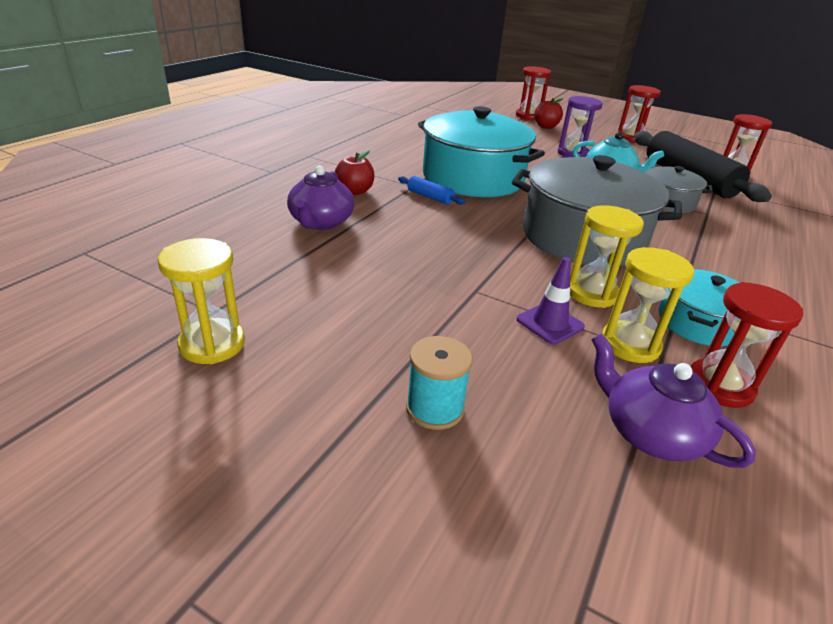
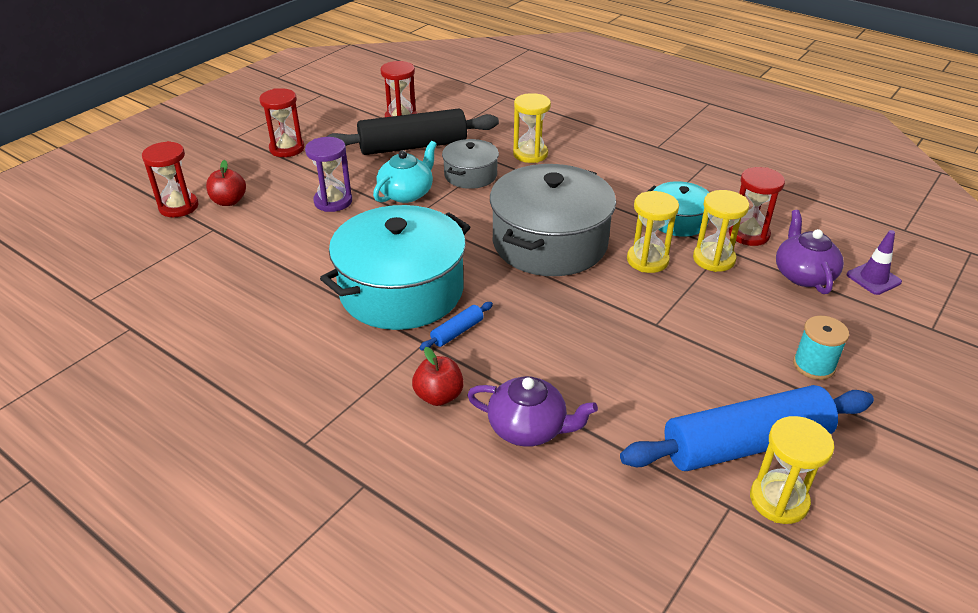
camera: 80 degrees left, 5 degrees up
purple traffic cone [517,257,585,344] -> purple traffic cone moved to [847,230,902,295]
purple teapot [591,333,756,468] -> purple teapot turned 120 degrees clockwise [776,210,844,294]
none -> yellow hourglass [513,93,551,163]
none -> blue rolling pin [620,385,874,471]

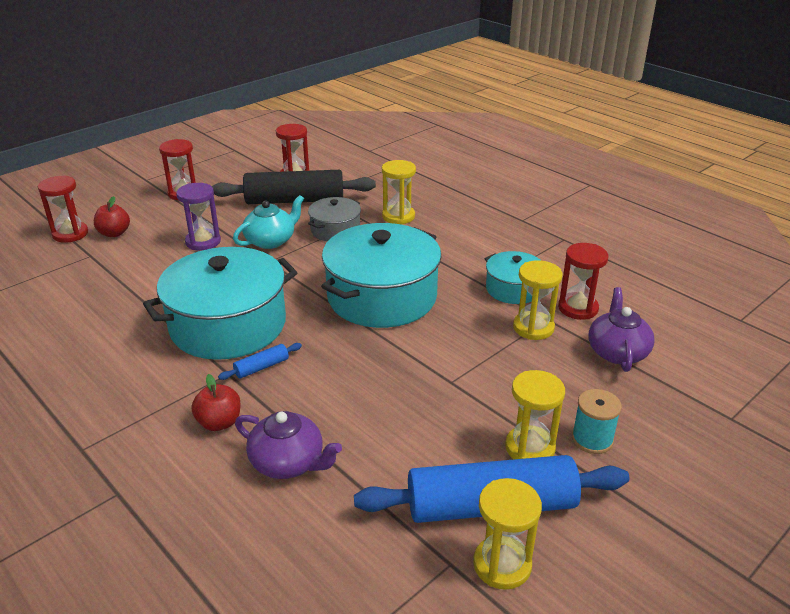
camera: 10 degrees right, 5 degrees down
grey pot [490,164,616,276] -> turquoise pot [321,223,441,328]
yellow hourglass [627,191,679,273] -> yellow hourglass moved to [505,370,565,459]
purple traffic cone [847,230,902,295] -> none

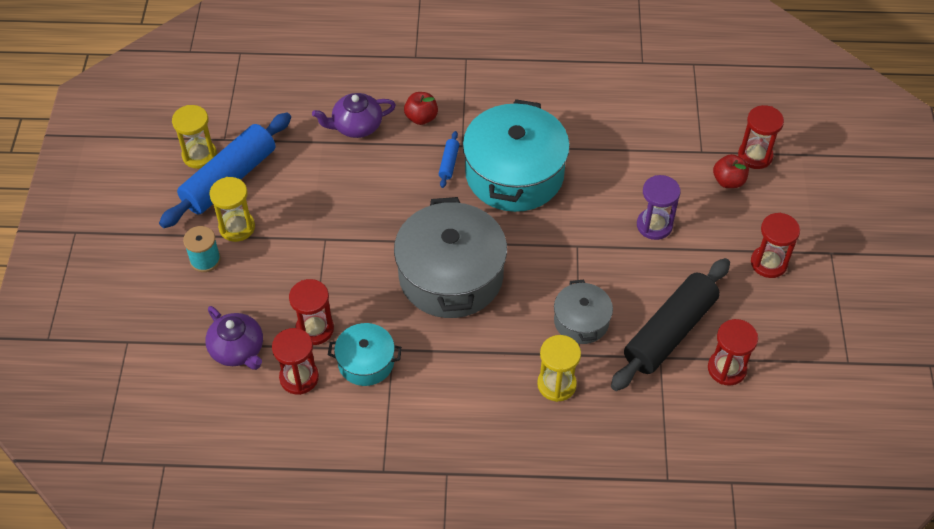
camera: 135 degrees right, 20 degrees up
turquoise teapot [233,195,304,249] -> none
turquoise pot [321,223,441,328] -> grey pot [394,197,507,318]
yellow hourglass [513,260,563,340] -> red hourglass [289,279,334,345]

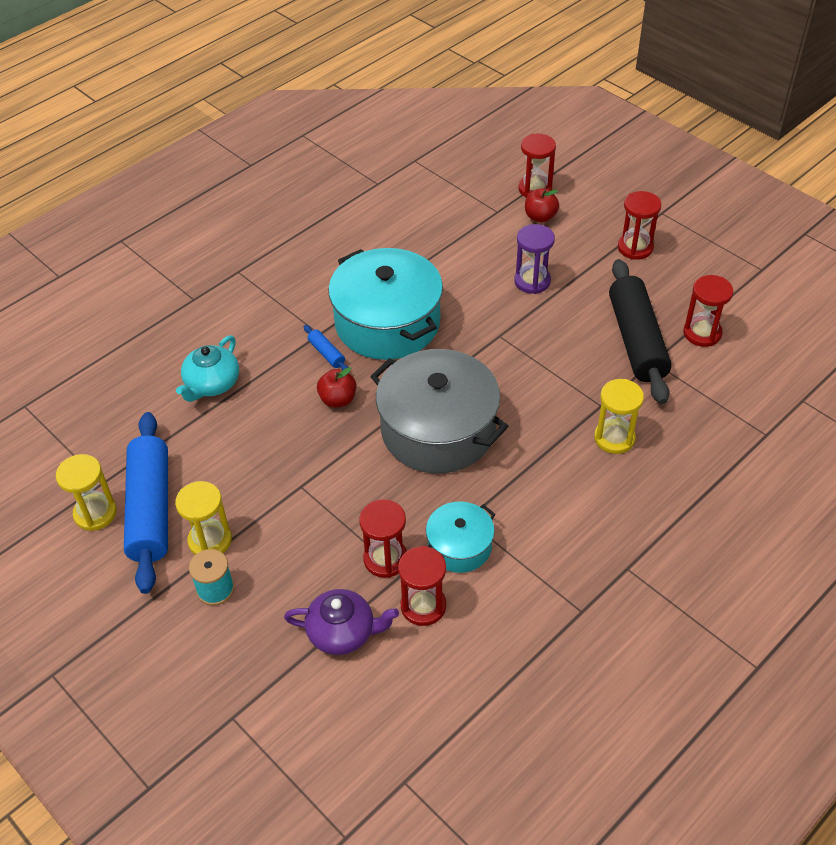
camera: 45 degrees left, 5 degrees down
purple teapot [312,93,396,138] -> turquoise teapot [176,335,239,402]
red apple [404,92,438,125] -> red apple moved to [317,367,356,407]
grey pot [554,279,613,344] -> none

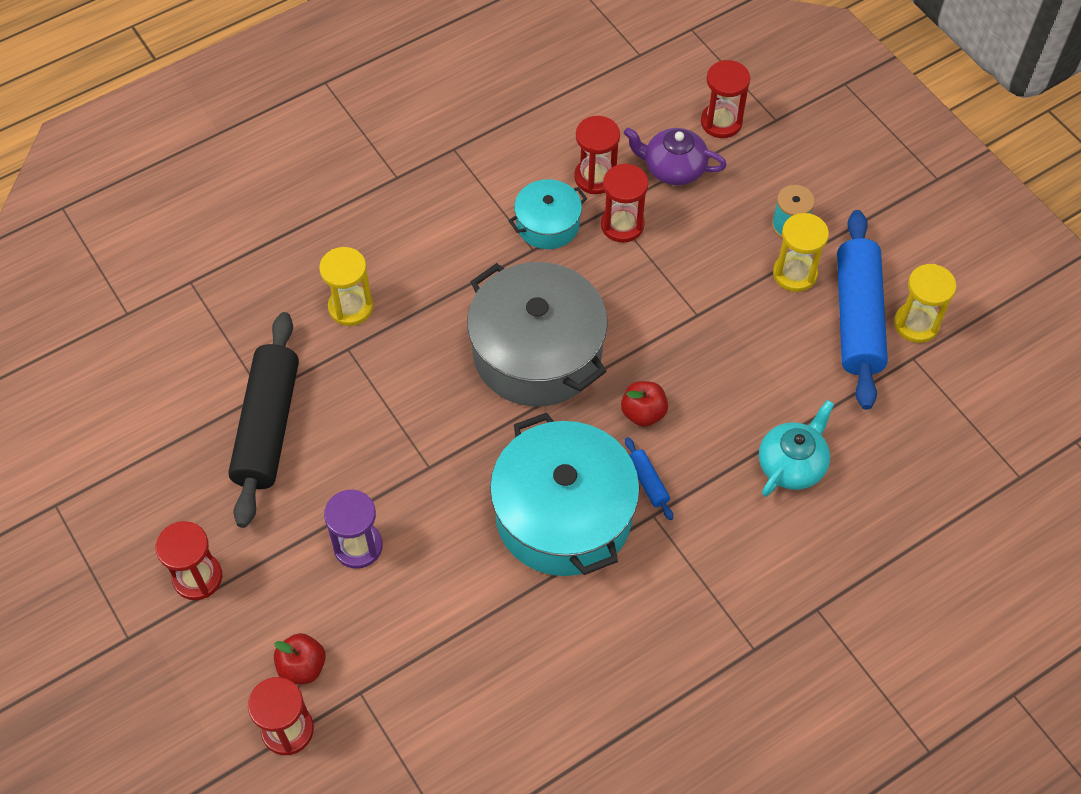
camera: 170 degrees left, 10 degrees up
red hourglass [683,275,733,347] -> red hourglass moved to [701,60,750,138]

